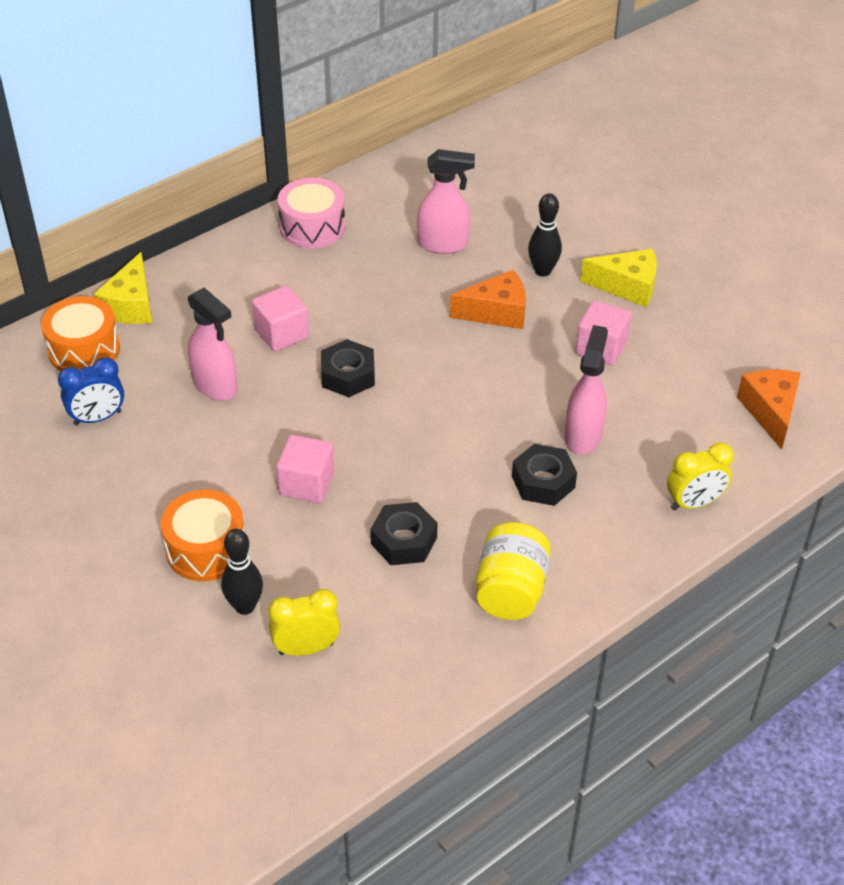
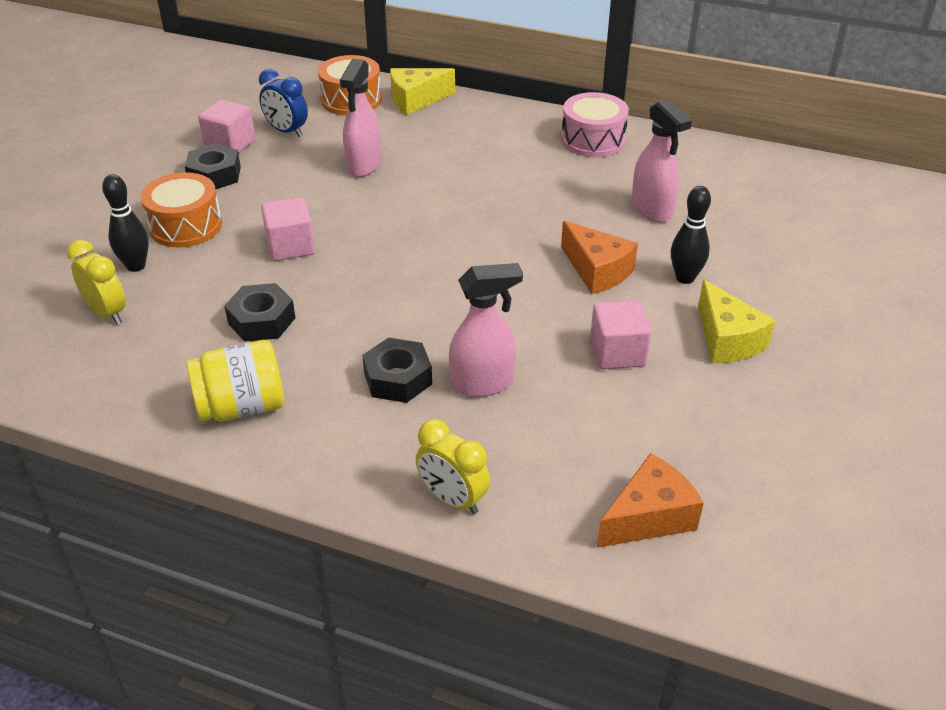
camera: 60 degrees right, 5 degrees down
pink cube [252,286,309,351] -> pink cube moved to [198,99,255,153]
black nut [321,339,375,397] -> black nut moved to [185,143,241,189]

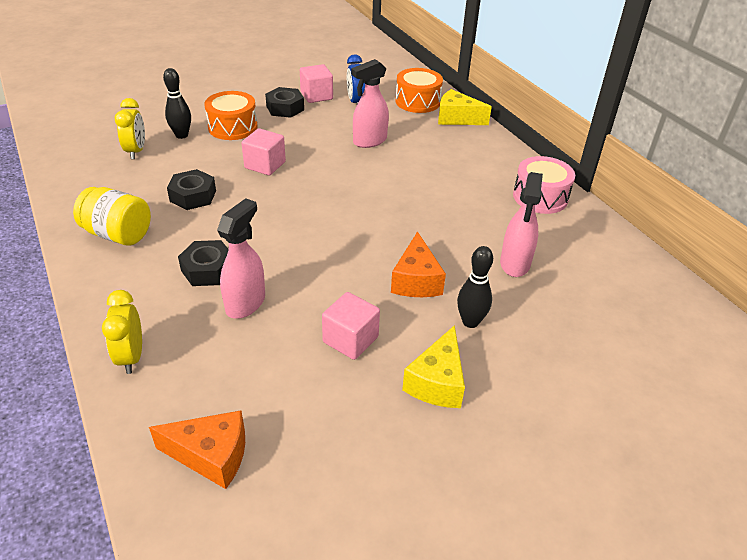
camera: 40 degrees right, 0 degrees up
pink spray bottle [449,263,523,397] -> pink spray bottle turned 90 degrees counterclockwise [217,198,265,319]

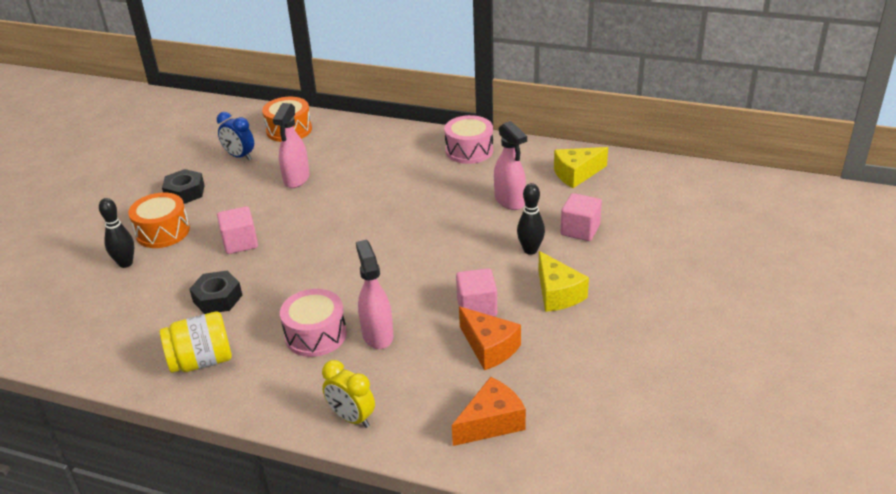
camera: 40 degrees left, 5 degrees down
yellow clock [115,98,145,159] -> none
black nut [178,240,229,286] -> pink drum [280,289,347,357]
pink cube [300,64,333,103] -> pink cube moved to [561,193,602,241]
orange cheese [391,231,446,297] -> orange cheese moved to [459,306,521,370]
yellow cheese [438,89,492,125] -> yellow cheese moved to [554,147,608,188]

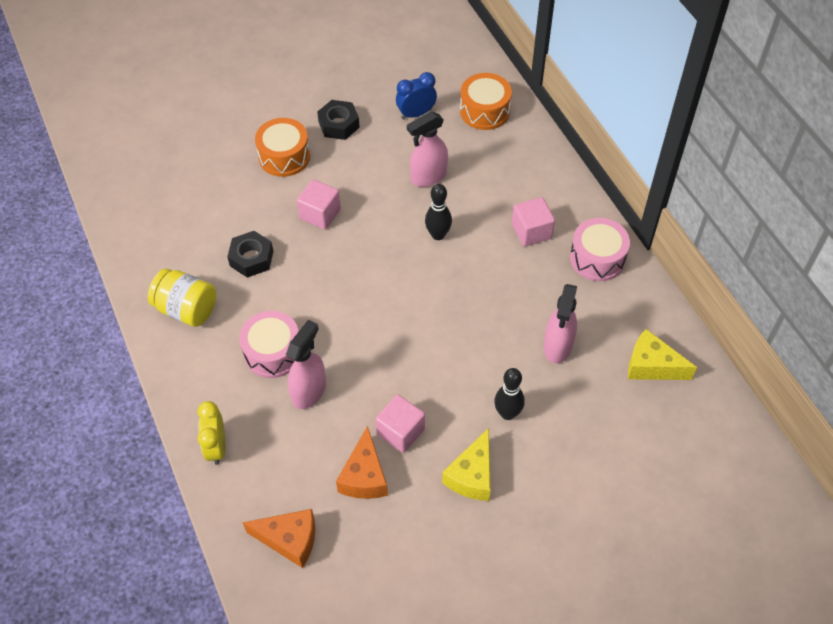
camera: 45 degrees right, 20 degrees up
black bowling pin [99,198,134,268] -> black bowling pin moved to [425,184,452,240]
blue clock [217,112,254,160] -> blue clock turned 75 degrees clockwise [396,72,437,119]
pink cube [561,193,602,241] -> pink cube moved to [512,197,555,247]

